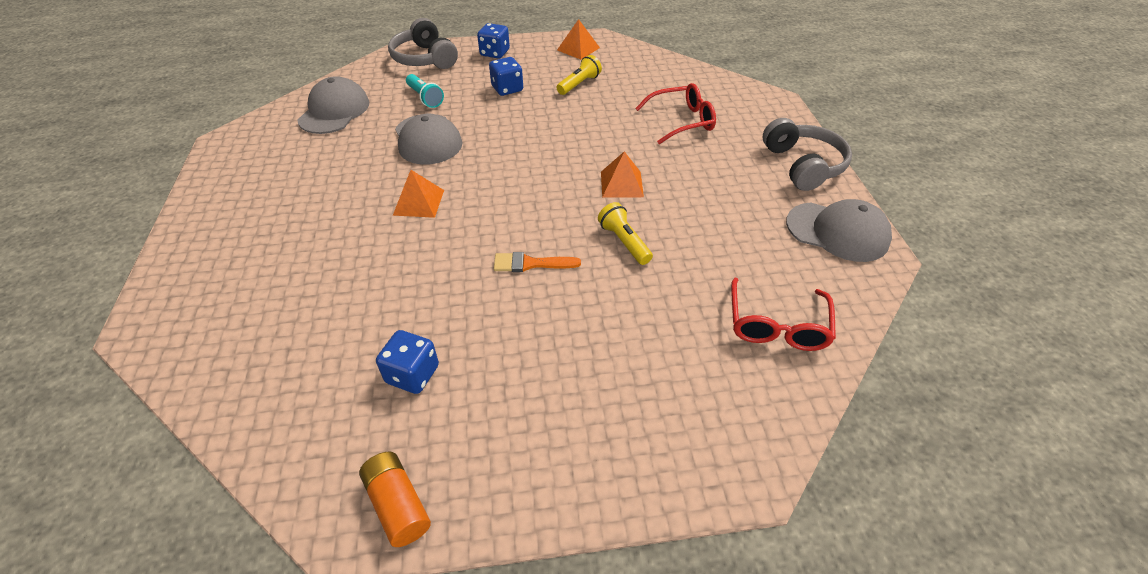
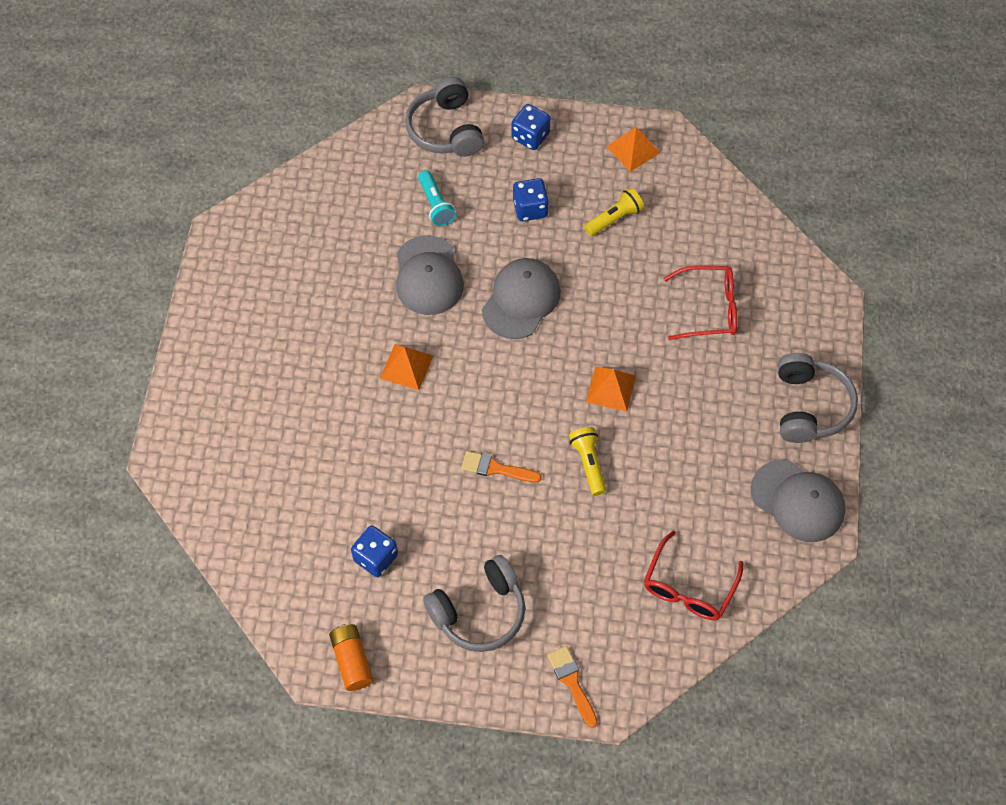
camera: 15 degrees right, 15 degrees up
grey cap [297,76,369,134] -> grey cap moved to [482,258,561,339]
none -> grey headphones [423,555,525,652]
none -> orange brush [547,646,597,728]

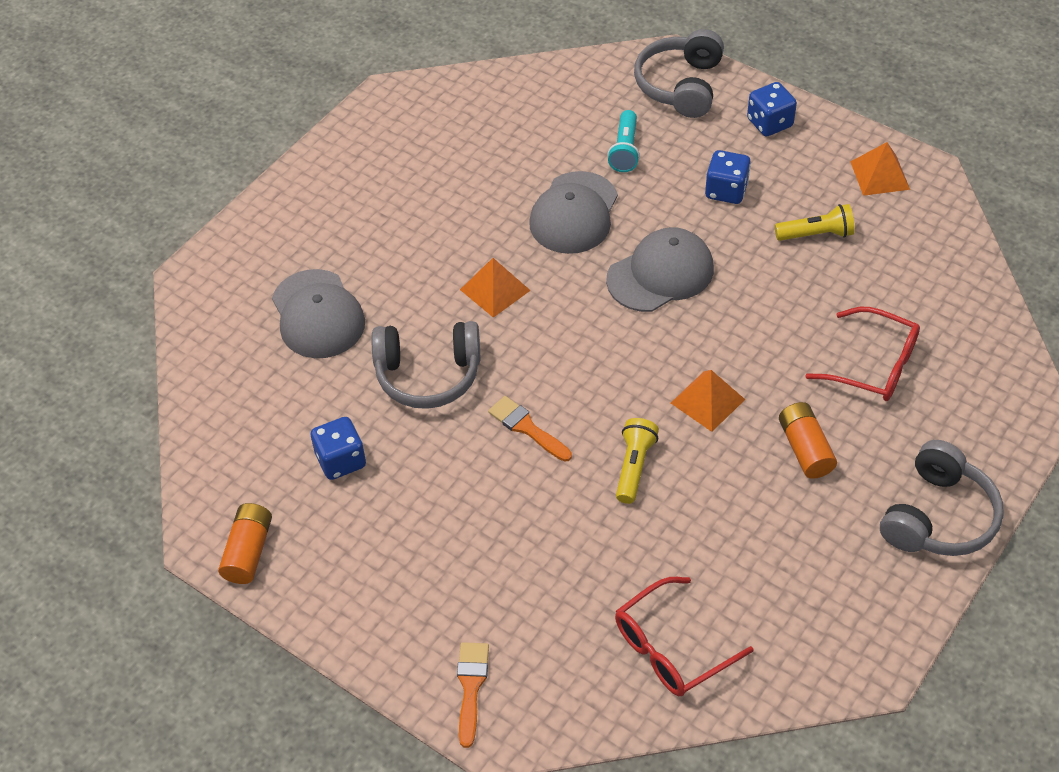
camera: 30 degrees right, 10 degrees down
grey headphones [423,555,525,652] -> grey headphones moved to [372,321,480,409]
grey cap [751,460,846,542] -> grey cap moved to [272,269,365,358]
none -> orange battery [779,402,837,479]

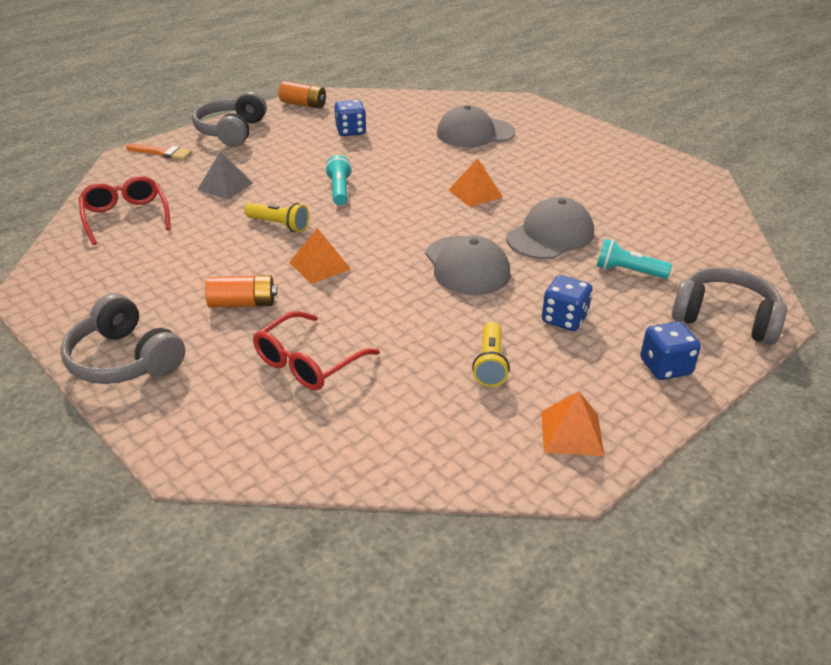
camera: 100 degrees right, 15 degrees down
grey headphones [372,321,480,409] -> grey headphones moved to [192,91,267,147]
orange brush [488,396,572,462] -> turquoise flashlight [325,155,352,205]
grey cap [529,171,618,254] -> grey cap turned 105 degrees clockwise [506,197,594,259]
none -> grey pyramid [197,152,253,200]

